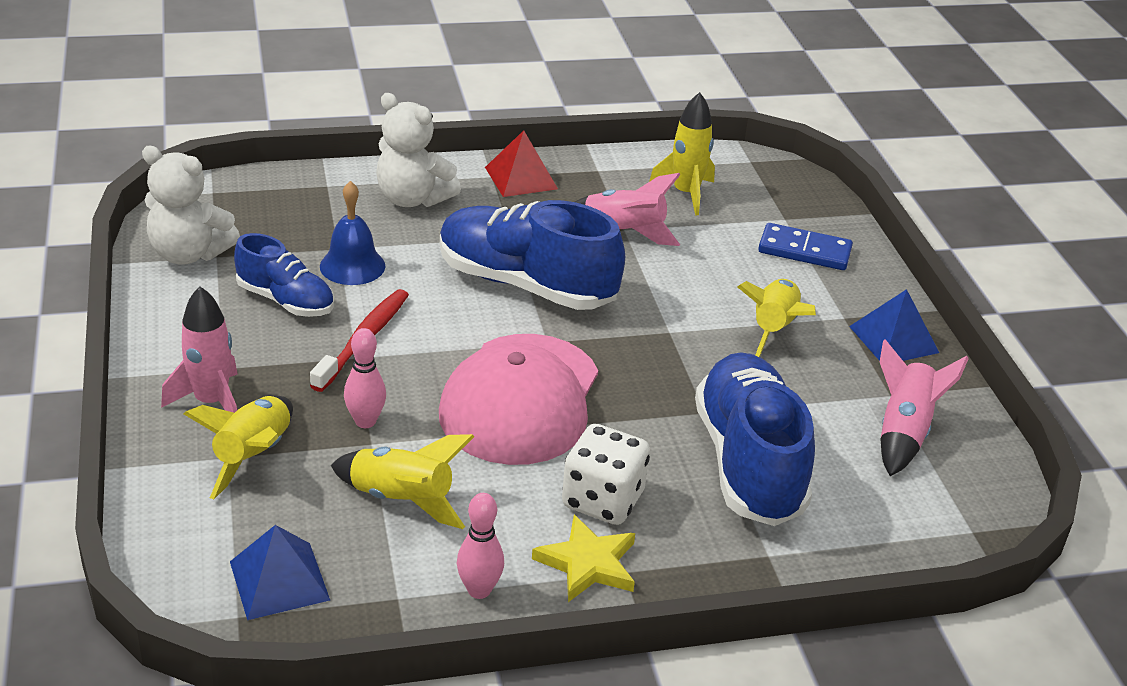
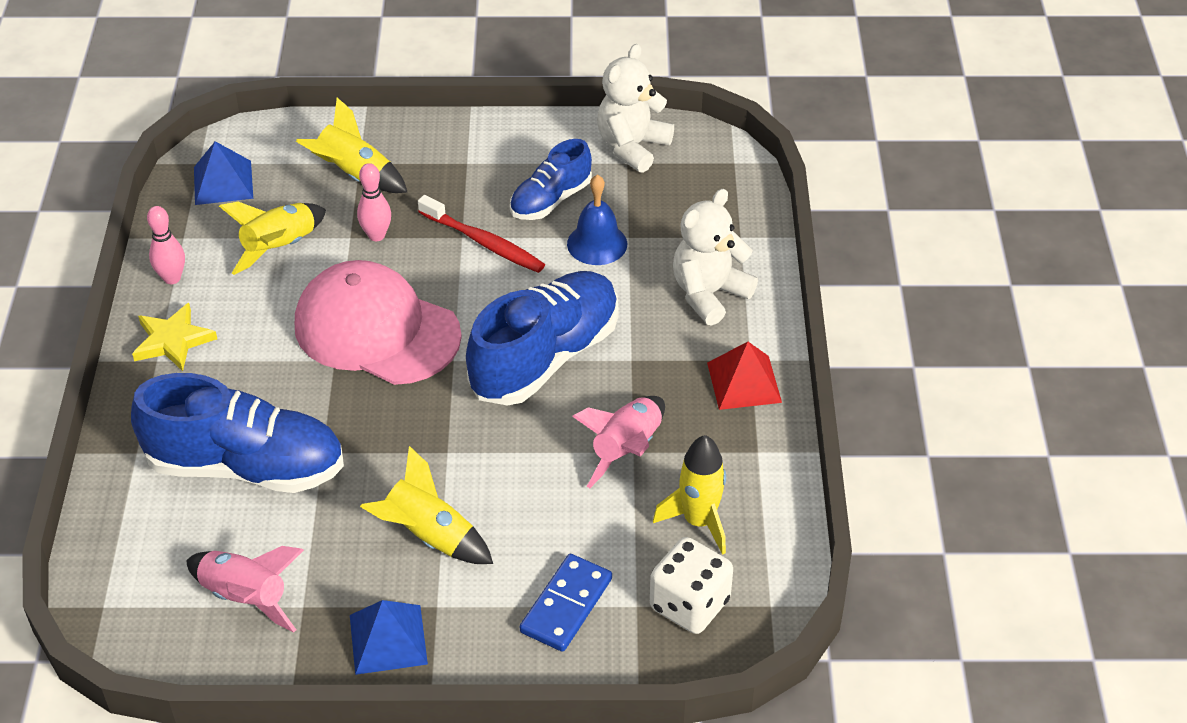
camera: 105 degrees right, 10 degrees up
pink rocket [161,286,238,413] -> none
white dice [562,424,650,525] -> white dice moved to [650,537,733,634]

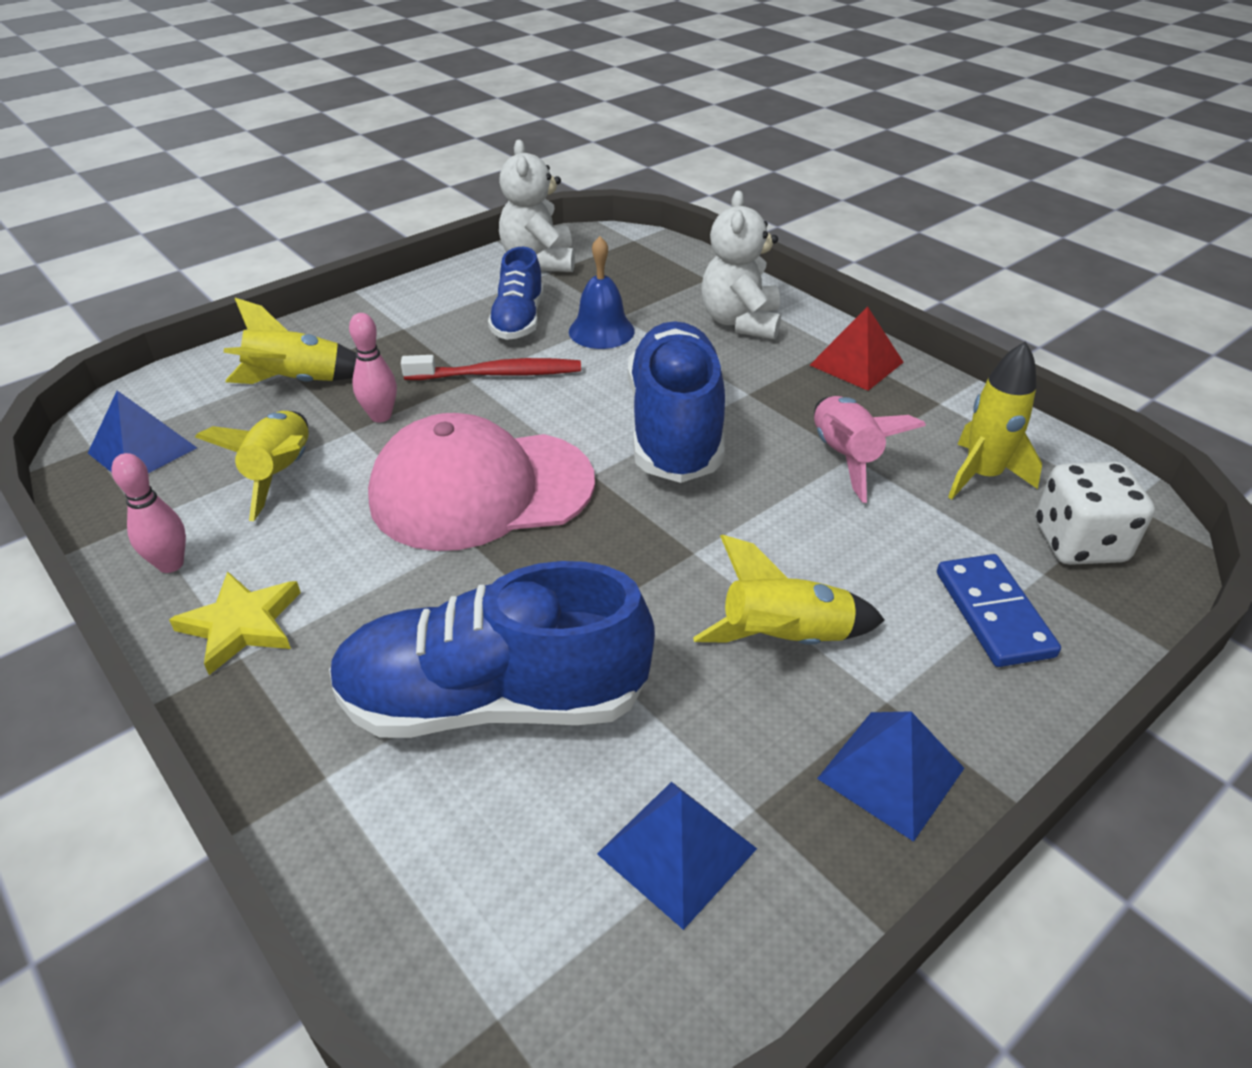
camera: 40 degrees left, 5 degrees down
blue shoe [131,373,344,493] -> blue shoe turned 150 degrees counterclockwise [329,561,655,738]
pink rocket [186,546,304,632] -> blue pyramid [597,782,757,930]

